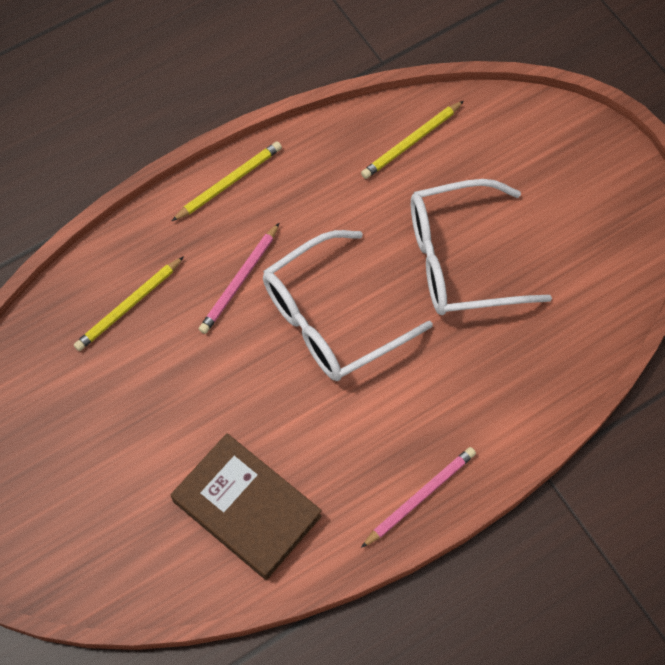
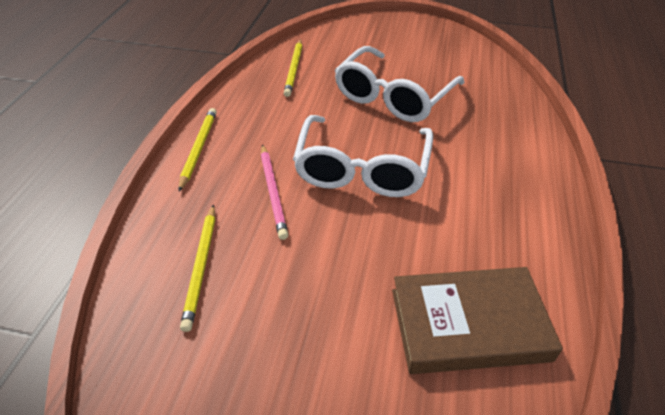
camera: 45 degrees left, 20 degrees down
pink pencil [361,447,476,548] -> none

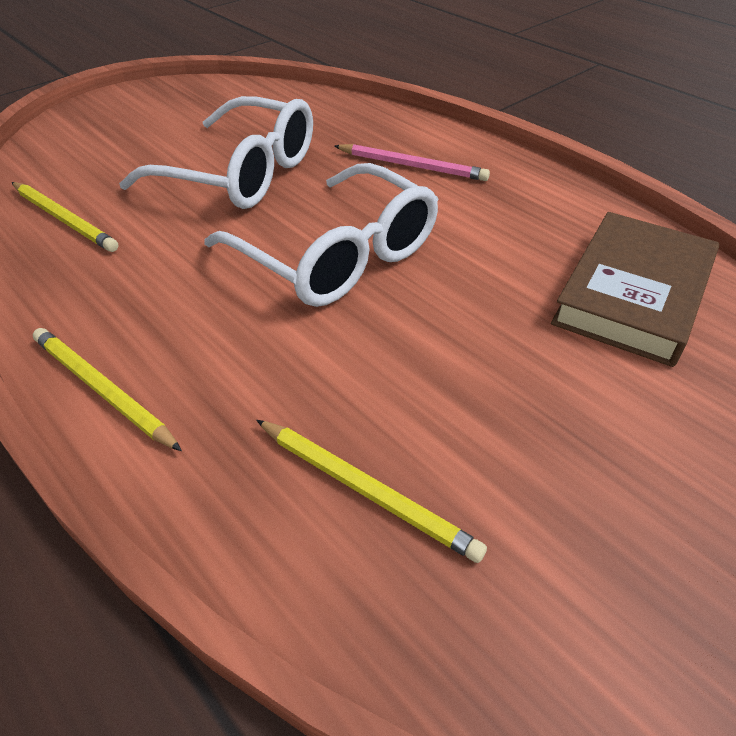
camera: 55 degrees left, 0 degrees up
pink pencil [261,144,288,240] -> pink pencil moved to [334,144,490,181]
white glasses [335,46,464,122] -> white glasses turned 45 degrees counterclockwise [119,96,313,209]

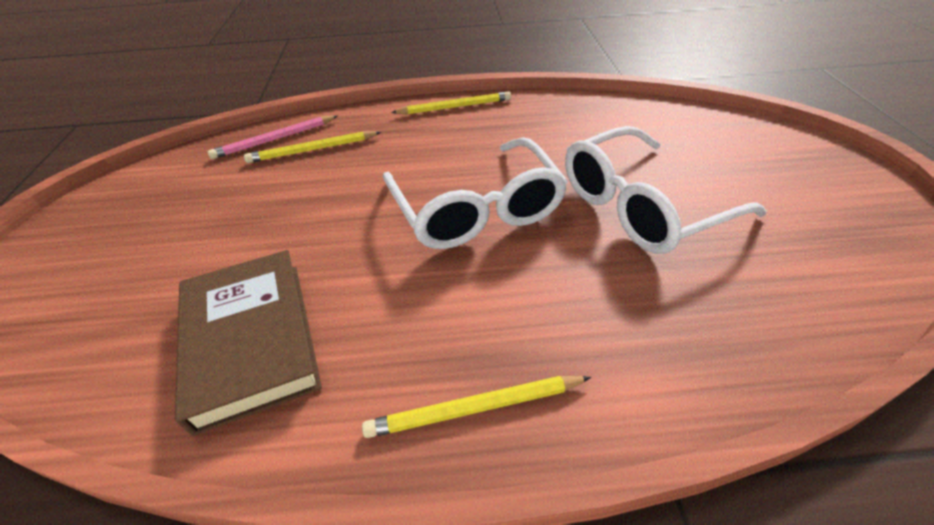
camera: 130 degrees right, 0 degrees up
yellow pencil [12,182,119,252] -> yellow pencil moved to [362,376,591,438]
white glasses [204,163,438,307] -> white glasses turned 105 degrees counterclockwise [383,137,568,249]
pink pencil [334,144,490,181] -> pink pencil moved to [208,115,337,159]

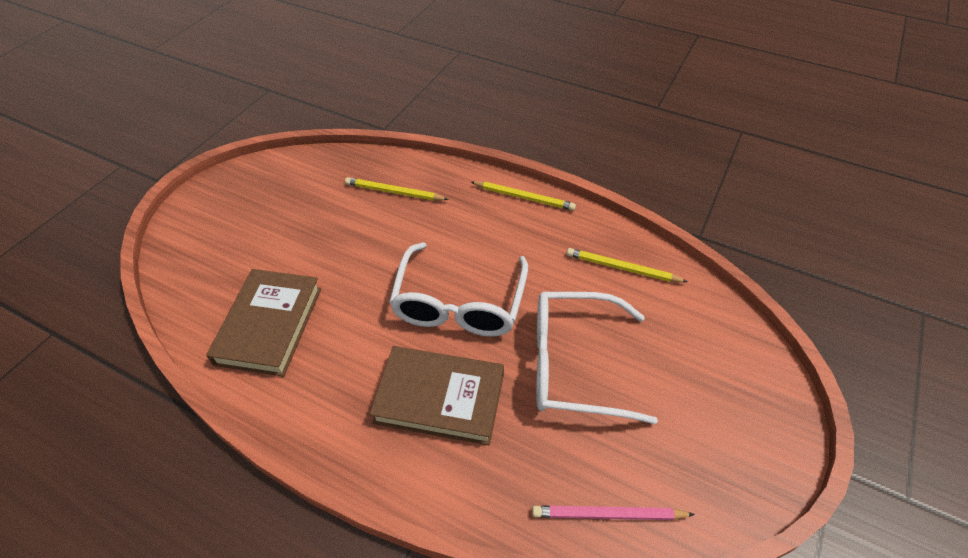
camera: 30 degrees right, 5 degrees up
pink pencil [208,115,337,159] -> pink pencil moved to [532,506,695,520]
yellow pencil [362,376,591,438] -> yellow pencil moved to [567,248,688,282]
none -> brown book [370,346,504,445]

